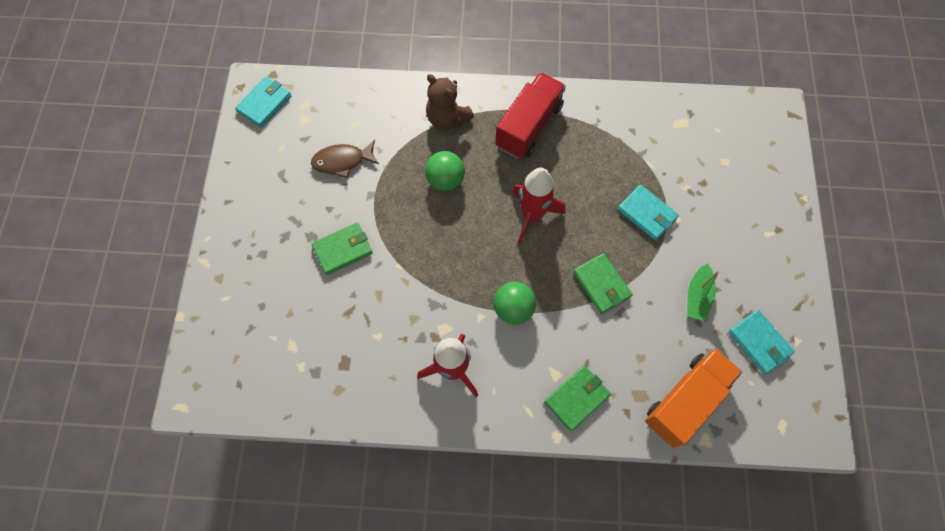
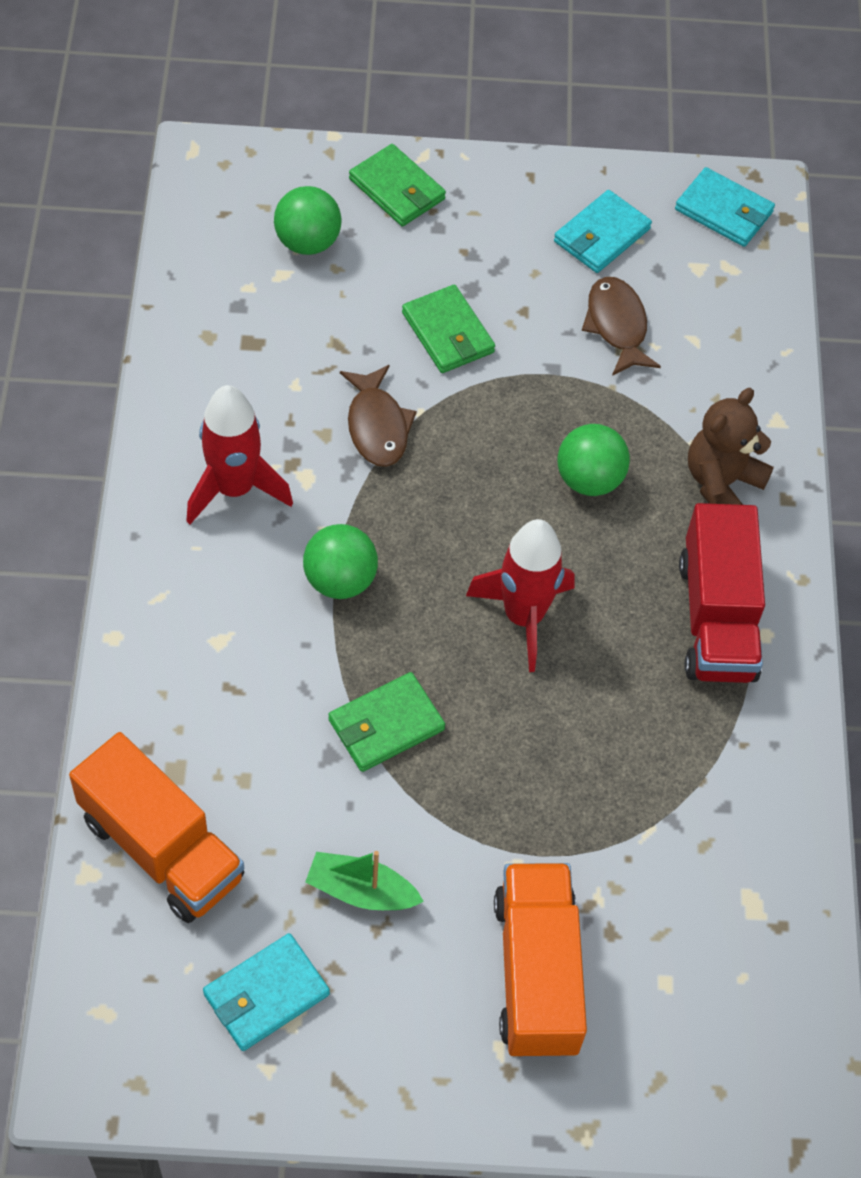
camera: 85 degrees right, 10 degrees down
red truck [495,73,566,159] -> red truck turned 60 degrees clockwise [679,503,765,683]
green wallet [544,366,611,431] -> green wallet moved to [349,144,446,226]
turquoise wallet [618,185,679,241] -> turquoise wallet moved to [554,190,652,273]
none -> green ball [274,186,342,255]
none -> brown fish [340,365,417,467]
none -> orange truck [494,863,587,1058]

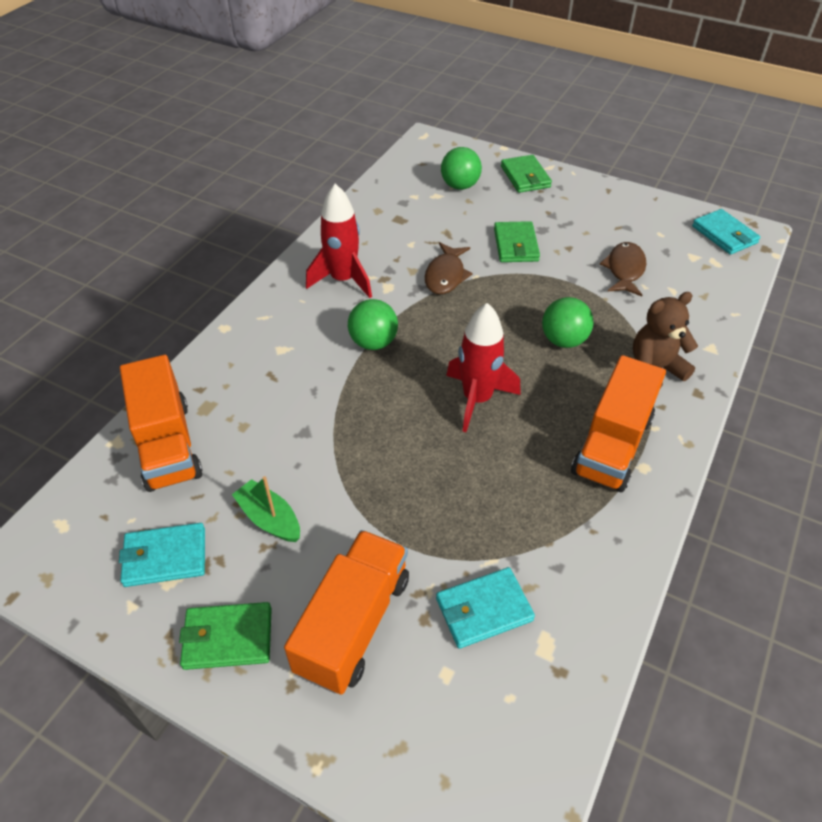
camera: 30 degrees right, 10 degrees down
green wallet [328,672,445,772] -> green wallet moved to [179,602,272,670]
turquoise wallet [554,190,652,273] -> turquoise wallet moved to [436,567,535,649]
red truck [679,503,765,683] -> orange truck [571,355,666,492]

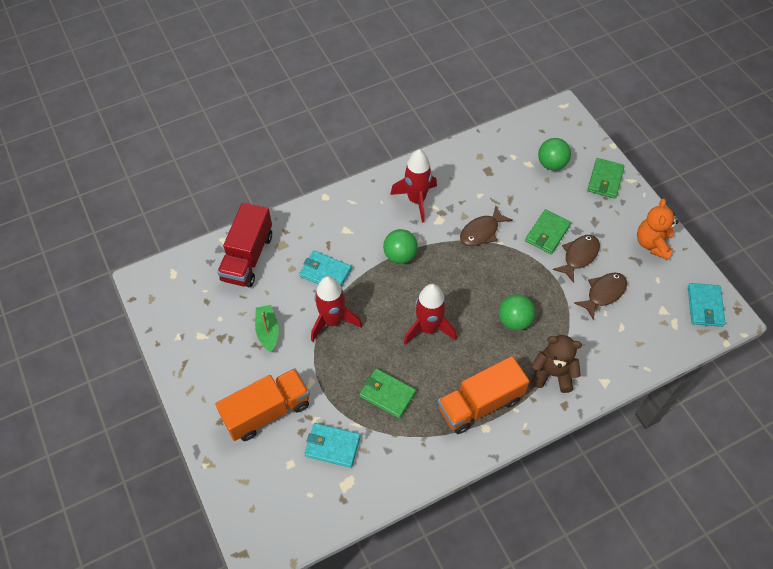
camera: 35 degrees right, 10 degrees up
turquoise wallet [119,523,205,587] -> turquoise wallet moved to [299,251,352,287]
orange truck [120,355,203,492] -> red truck [217,202,272,287]
green wallet [179,602,272,670] -> green wallet moved to [359,368,416,419]
none -> red rocket [311,276,362,342]
none -> brown fish [553,235,600,283]
none -> orange teddy bear [637,198,679,260]

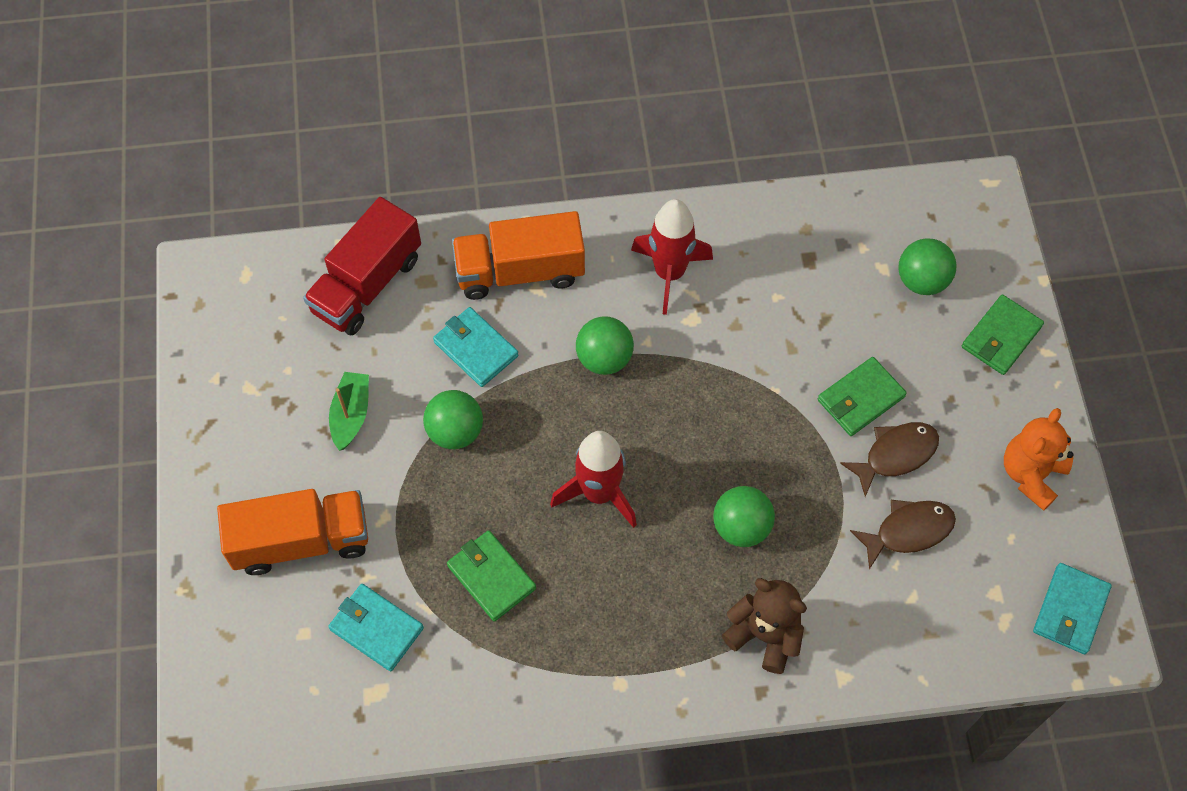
camera: 20 degrees right, 5 degrees up
red rocket [311,276,362,342] -> green ball [423,390,483,449]
orange truck [438,356,530,434] -> orange truck moved to [452,211,585,300]
brown fish [460,206,513,246] -> none

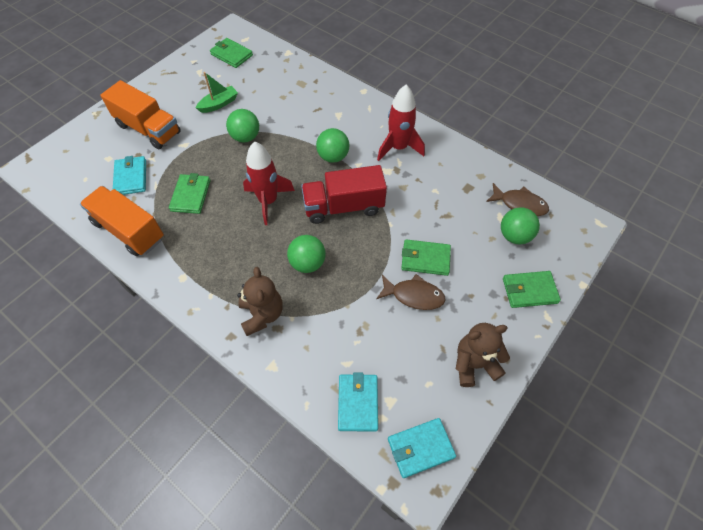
camera: 45 degrees right, 5 degrees down
red truck [303,197,421,335] -> red truck moved to [301,165,387,224]
turquoise wallet [433,307,519,387] -> turquoise wallet moved to [338,373,378,432]
orange truck [452,211,585,300] -> orange truck moved to [80,186,164,256]
brown fish [850,500,956,570] -> brown fish moved to [486,183,549,216]
orange teddy bear [1004,408,1073,511] -> brown teddy bear [456,323,510,387]
none -> green wallet [210,38,253,68]

